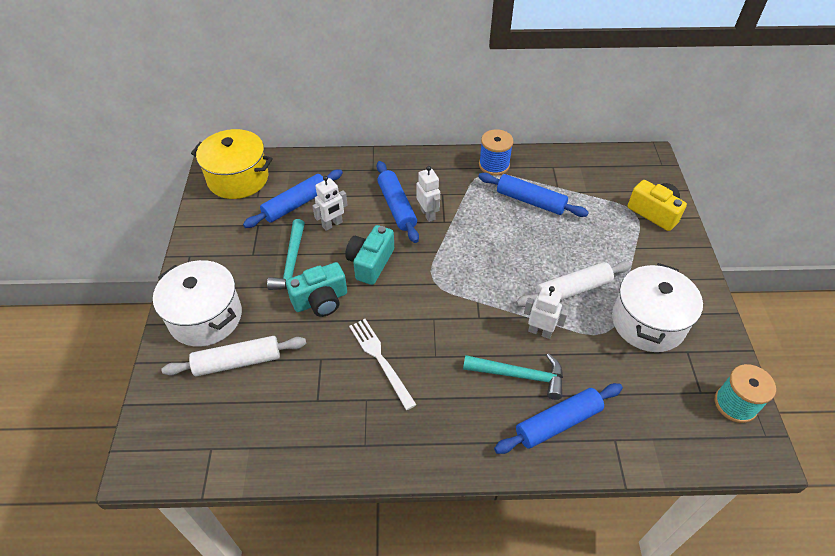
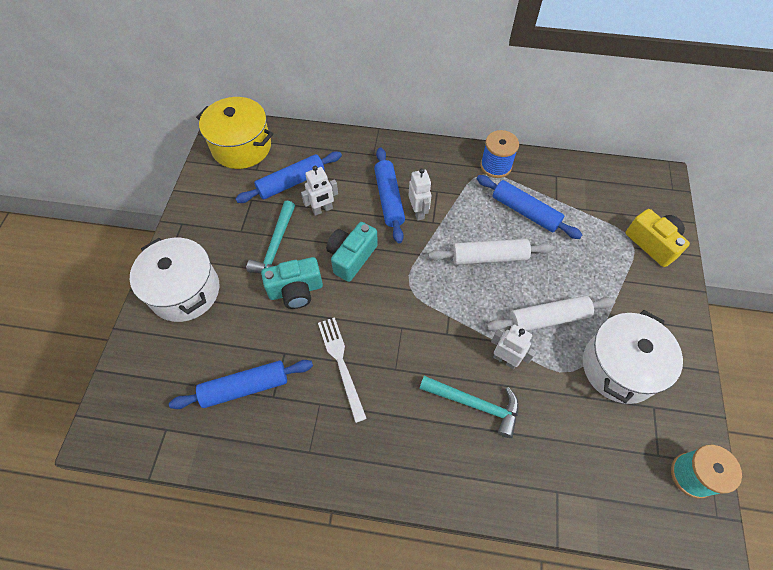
camera: 10 degrees right, 10 degrees up
white rolling pin [161,336,306,376] -> white rolling pin moved to [428,239,554,265]
blue rolling pin [494,383,623,454] -> blue rolling pin moved to [169,360,313,409]

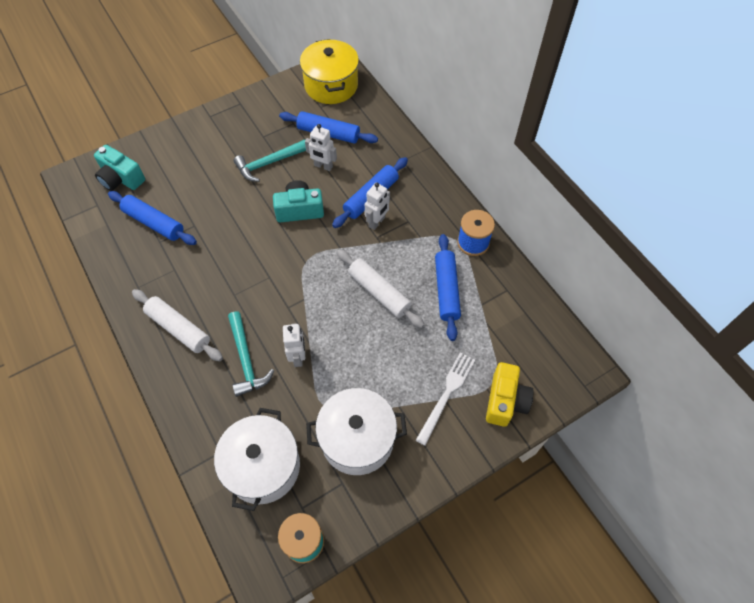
camera: 50 degrees right, 0 degrees up
white pot [130,238,220,322] -> white pot moved to [214,408,300,511]
turquoise camera [261,257,323,309] -> turquoise camera moved to [94,145,145,191]
white fork [318,317,367,423] -> white fork moved to [416,352,475,446]
white rolling pin [486,296,615,332] -> white rolling pin moved to [132,289,223,361]

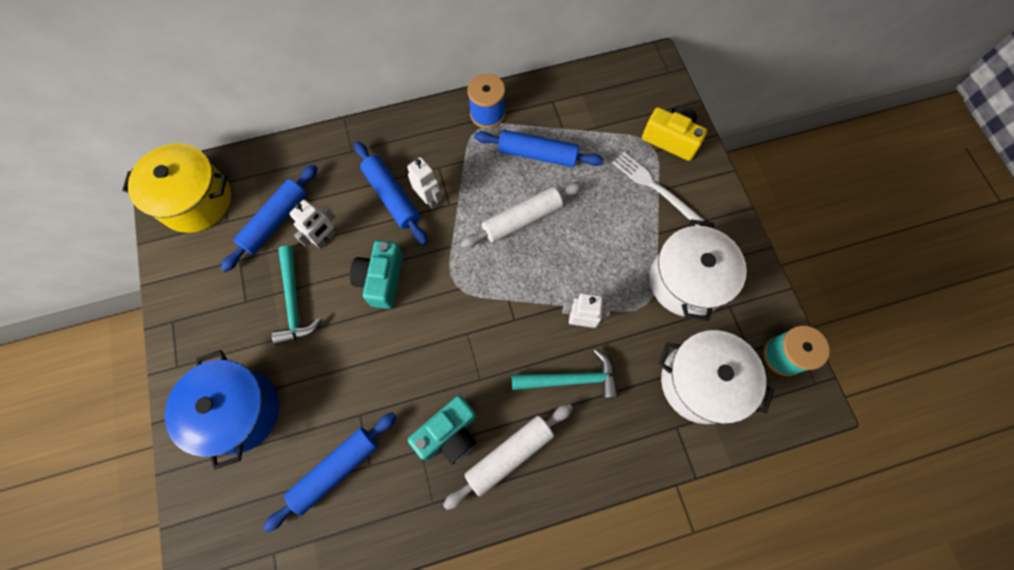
camera: 75 degrees left, 10 degrees up
turquoise camera [94,145,145,191] -> turquoise camera moved to [408,395,477,465]
none -> blue pot [165,350,279,470]

